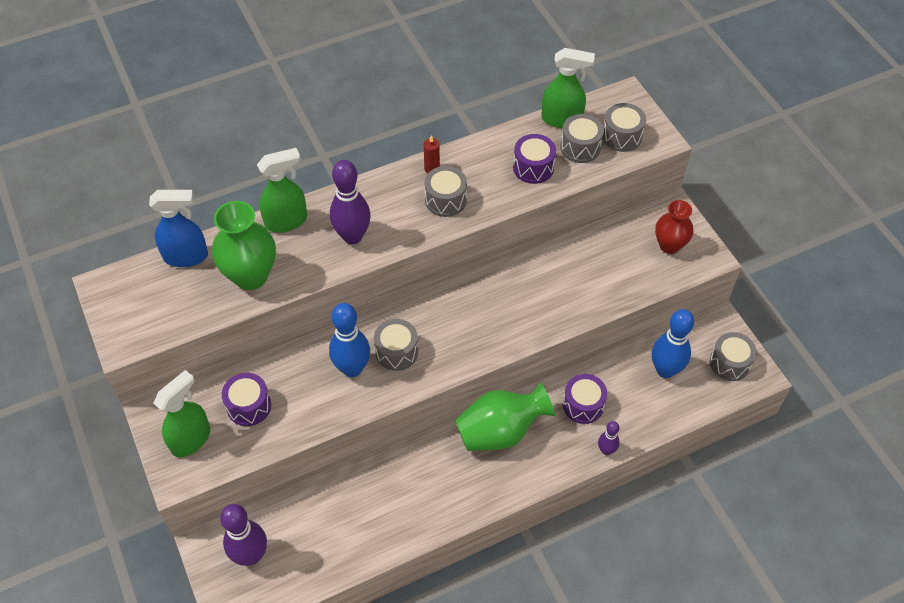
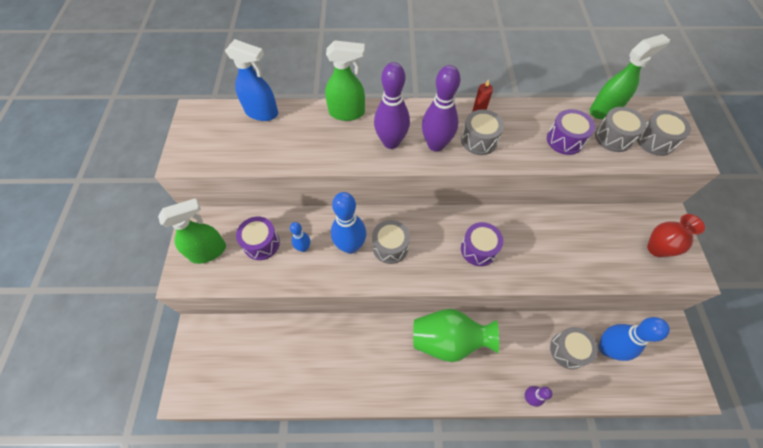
camera: 25 degrees right, 5 degrees up
green vase [212,201,276,290] -> none
purple bowling pin [220,504,267,566] -> purple bowling pin moved to [422,65,461,152]
green spray bottle [541,48,595,128] -> green spray bottle turned 60 degrees counterclockwise [590,34,670,119]
purple drum [563,374,607,424] -> purple drum moved to [461,222,503,266]
grey drum [710,332,757,381] -> grey drum moved to [550,327,598,369]
none -> blue bowling pin [290,222,310,252]

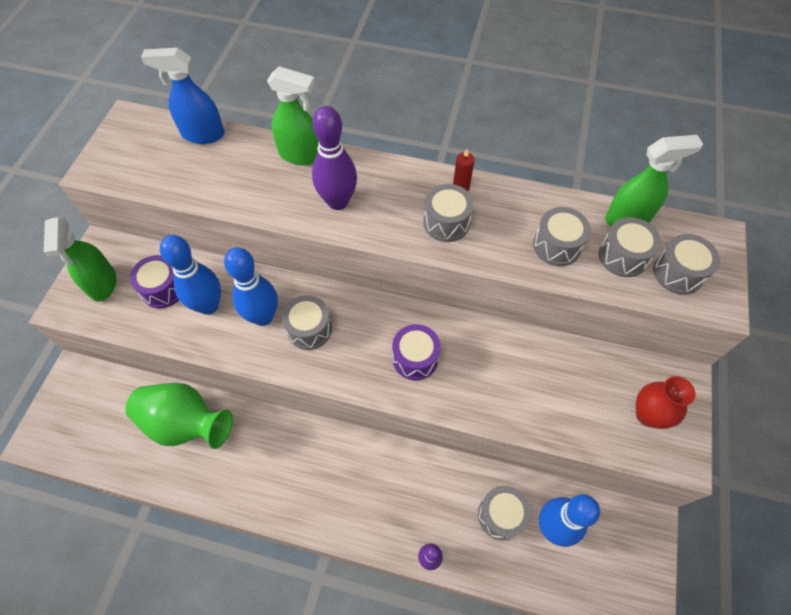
camera: 15 degrees right, 0 degrees up
green spray bottle [158,198,226,264] -> green spray bottle turned 90 degrees clockwise [44,216,116,302]
blue spray bottle [225,39,278,121] -> blue spray bottle turned 150 degrees clockwise [141,48,225,144]
blue bowling pin [290,222,310,252] -> blue bowling pin [160,235,221,315], size x1.88
green vase [413,309,499,362] -> green vase moved to [125,383,233,449]
purple bowling pin [422,65,461,152] -> none
purple drum [547,109,595,155] -> grey drum [533,207,591,266]

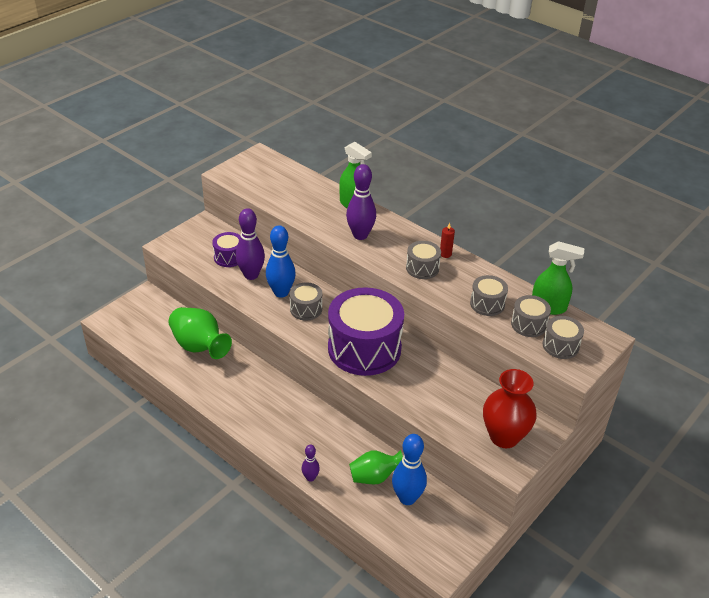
camera: 25 degrees right, 20 degrees down
green spray bottle [44,216,116,302] -> none
blue spray bottle [141,48,225,144] -> none
blue bowling pin [160,235,221,315] -> purple bowling pin [235,208,265,280]
purple drum [392,324,441,380] -> purple drum [328,288,404,376], size x2.17
grey drum [478,486,531,541] -> green vase [349,450,403,484]
red vase [636,376,696,429] -> red vase [483,369,536,448], size x1.50

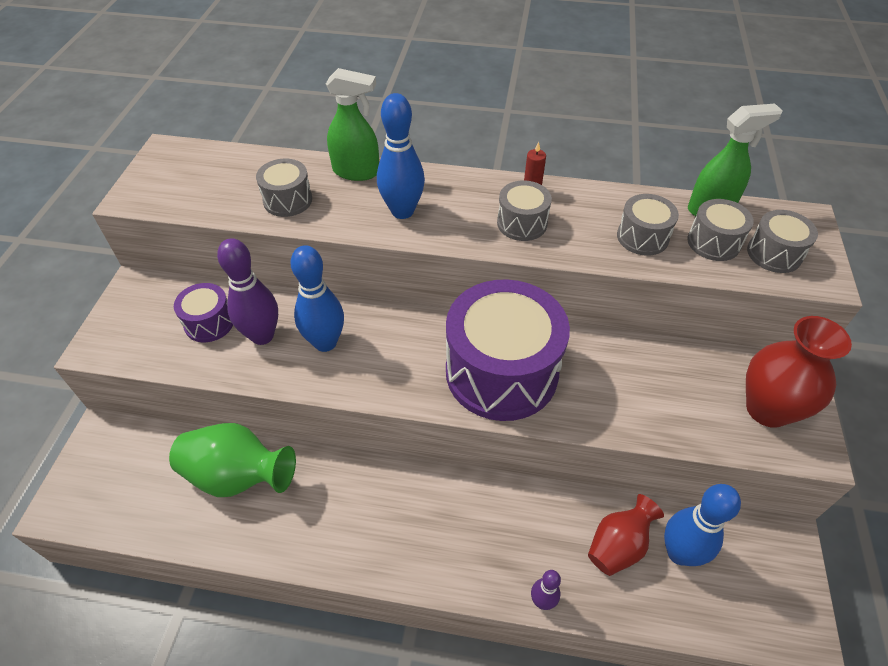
camera: 30 degrees left, 10 degrees up
grey drum [290,282,322,321] -> grey drum moved to [256,159,312,217]
purple bowling pin [346,164,376,240] -> blue bowling pin [377,93,425,219]
green vase [349,450,403,484] -> red vase [588,494,664,576]

